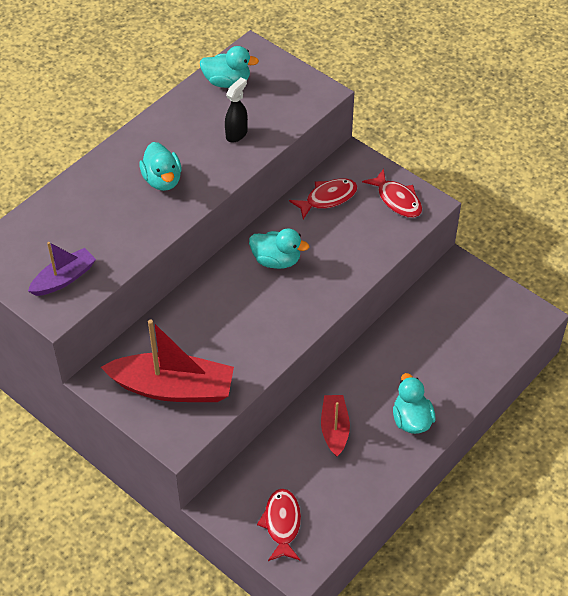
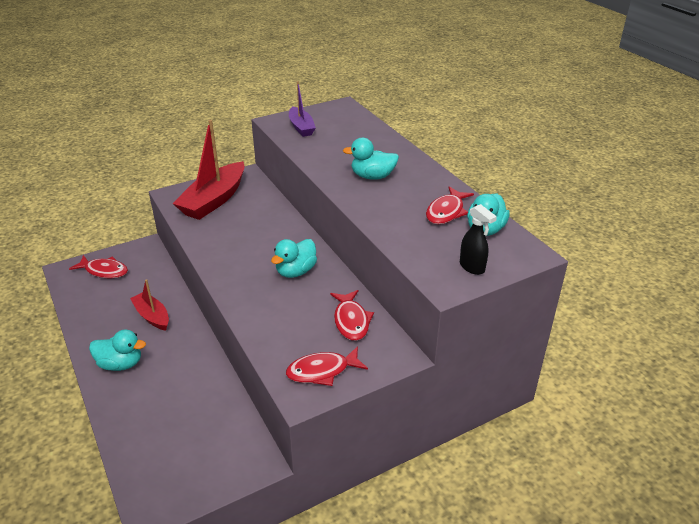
camera: 110 degrees right, 15 degrees down
black spray bottle [225,77,248,142] -> black spray bottle moved to [460,204,497,275]
red boat [321,395,350,457] -> red boat turned 150 degrees counterclockwise [130,279,169,331]
none -> red fish [426,186,474,224]

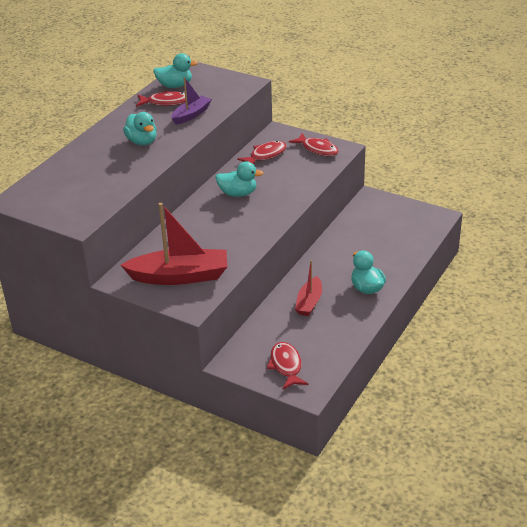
camera: 120 degrees left, 0 degrees up
purple boat [289,81,316,137] -> purple boat moved to [171,77,212,125]
black spray bottle [460,204,497,275] -> none

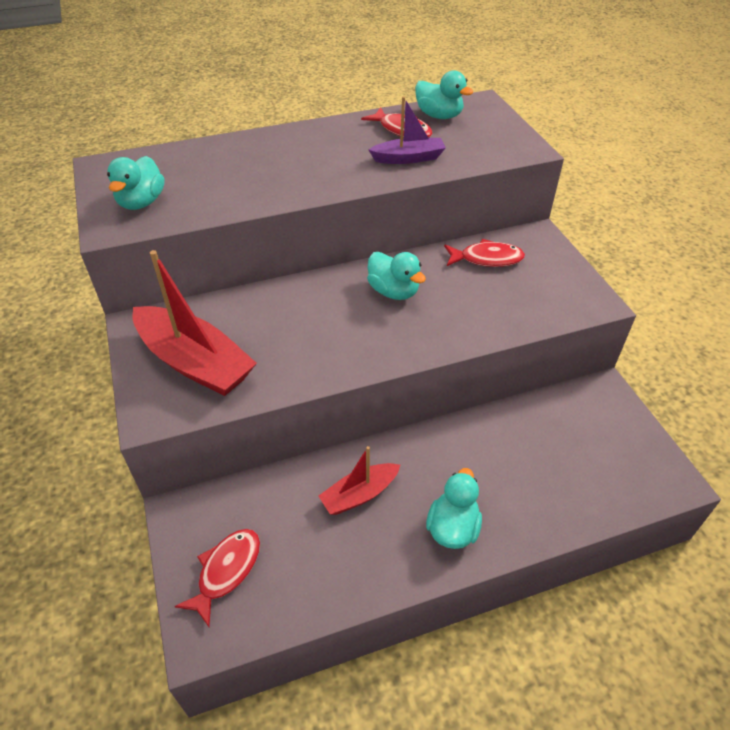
camera: 40 degrees right, 10 degrees up
turquoise duck [123,112,157,145] -> turquoise duck moved to [107,156,165,210]
red fish [289,133,339,156] -> none

